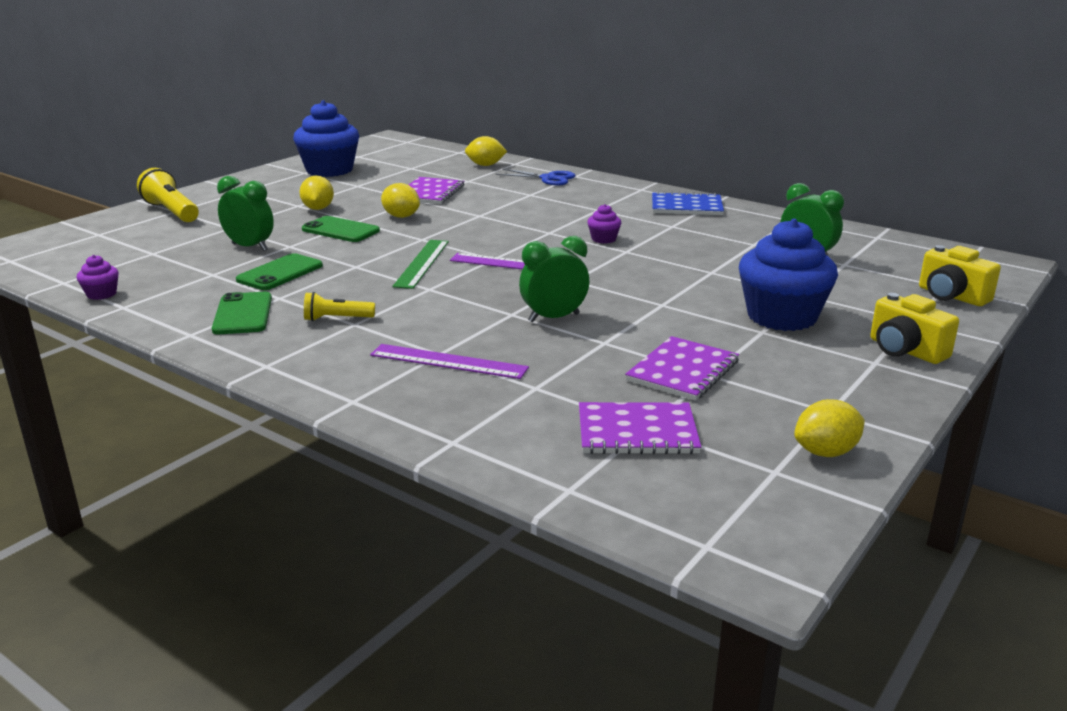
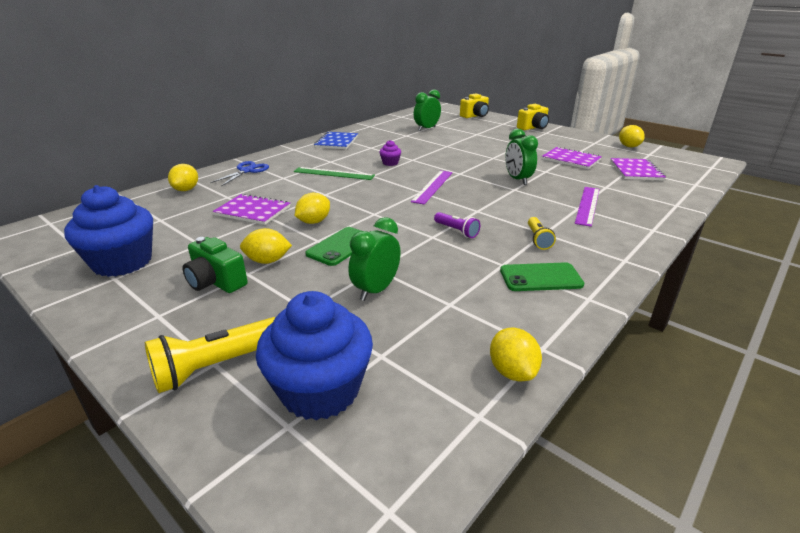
camera: 85 degrees left, 5 degrees up
purple cupcake [77,255,119,300] -> yellow lemon [490,328,542,381]
green phone [236,253,323,290] -> none
green ruler [392,240,449,289] -> green ruler moved to [294,167,375,180]
blue cupcake [739,219,838,331] -> blue cupcake moved to [256,291,373,420]
none -> green camera [183,237,248,293]
none -> purple flashlight [434,212,480,238]

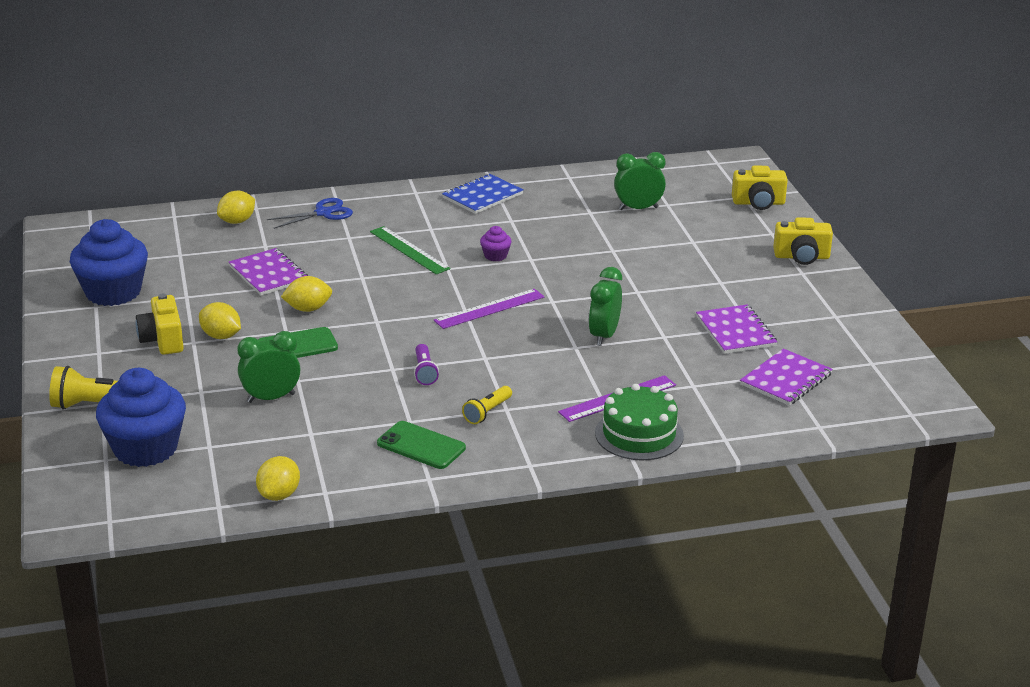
camera: 35 degrees right, 0 degrees up
green camera [183,237,248,293] -> yellow camera [136,294,184,355]
yellow lemon [619,125,645,147] -> none
none -> green cake [595,384,684,460]

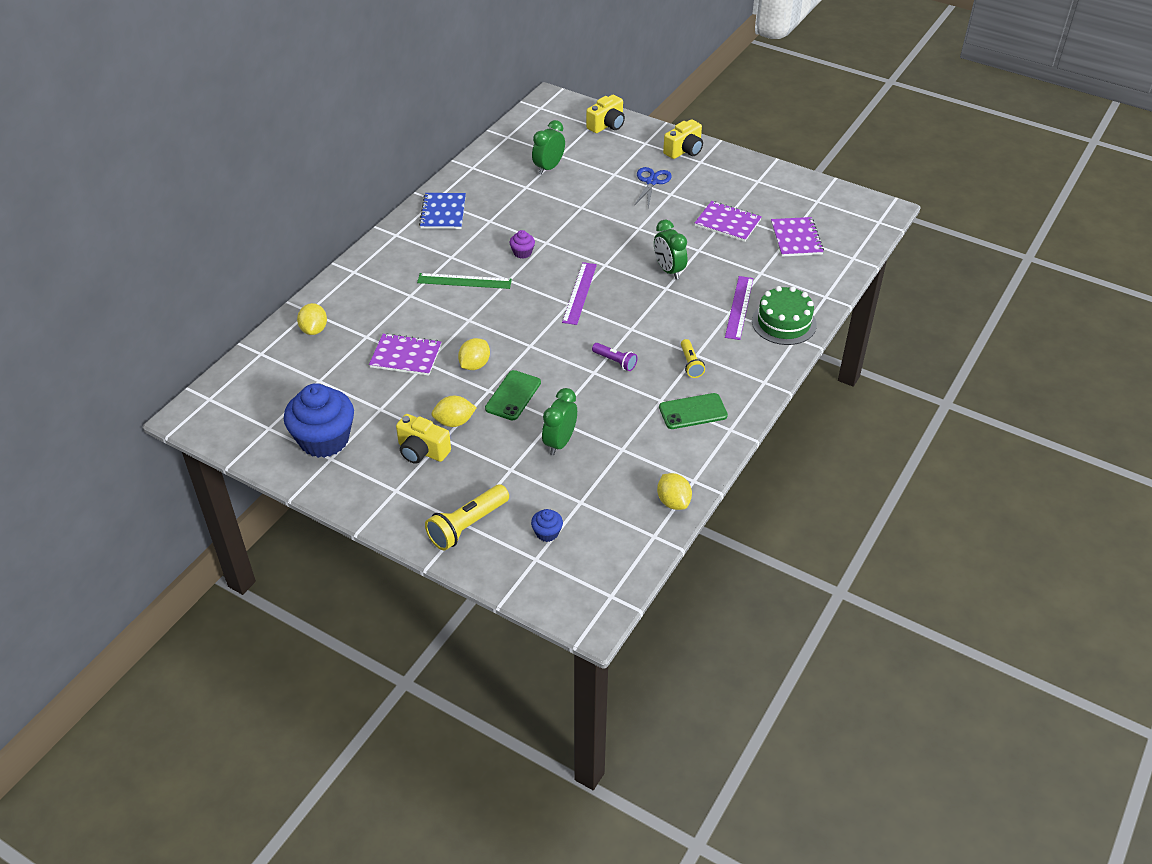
camera: 45 degrees left, 15 degrees up
blue cupcake [96,368,186,467] -> blue cupcake [531,509,563,542], size x0.43
blue scissors [267,198,353,229] -> blue scissors moved to [634,167,672,208]

